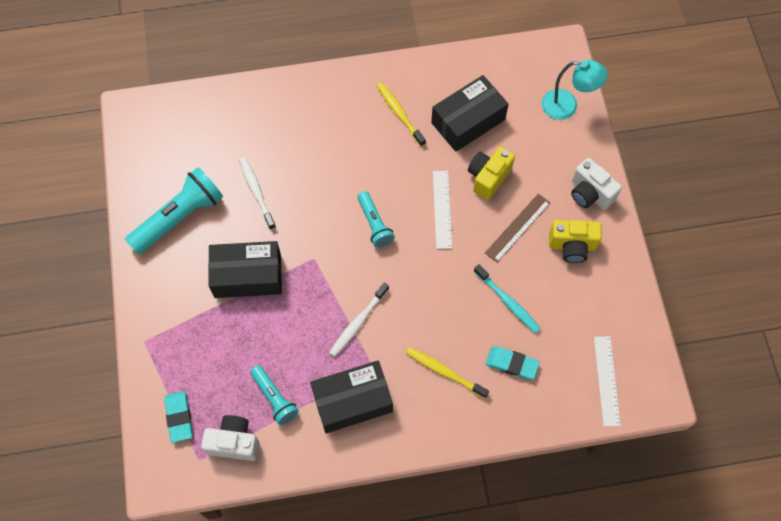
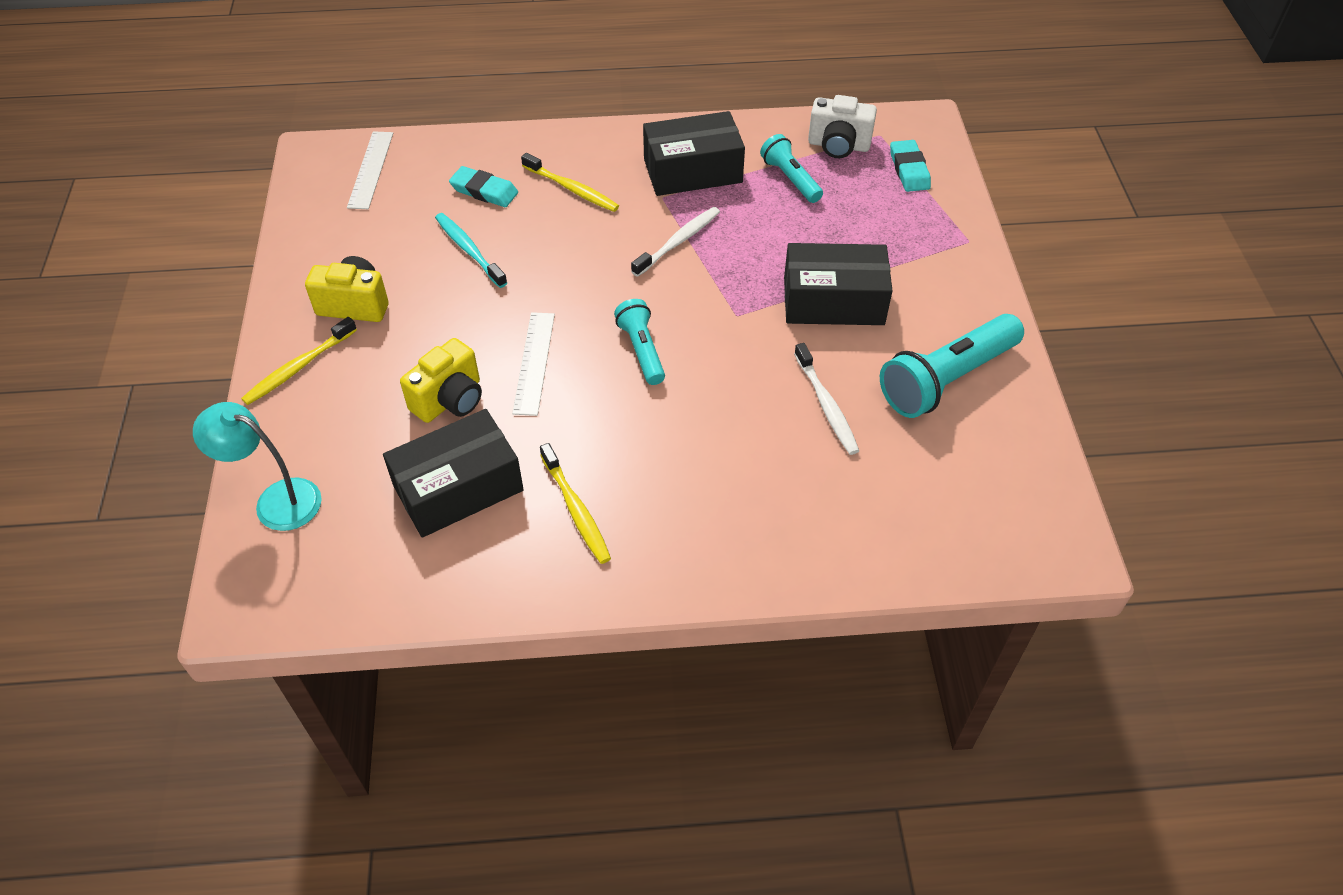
camera: 175 degrees left, 15 degrees down
brown ruler [485,194,550,263] -> none
white camera [571,158,622,210] -> yellow toothbrush [241,317,357,405]

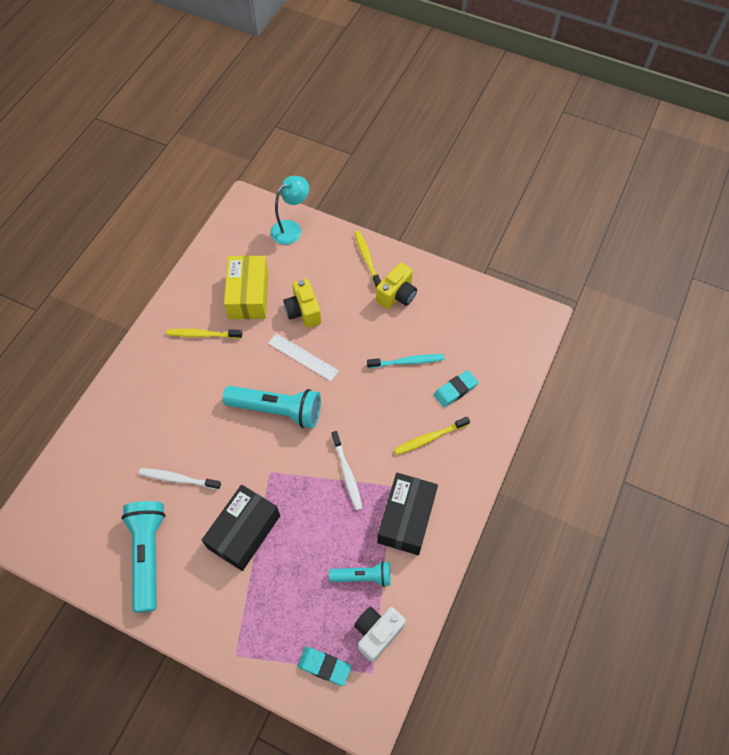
camera: 120 degrees right, 10 degrees up
white ruler [347,131,393,209] -> none
black box [383,409,524,538] -> yellow box [224,255,269,319]
turquoise flashlight [614,299,665,385] -> turquoise flashlight [222,386,321,428], size x1.73

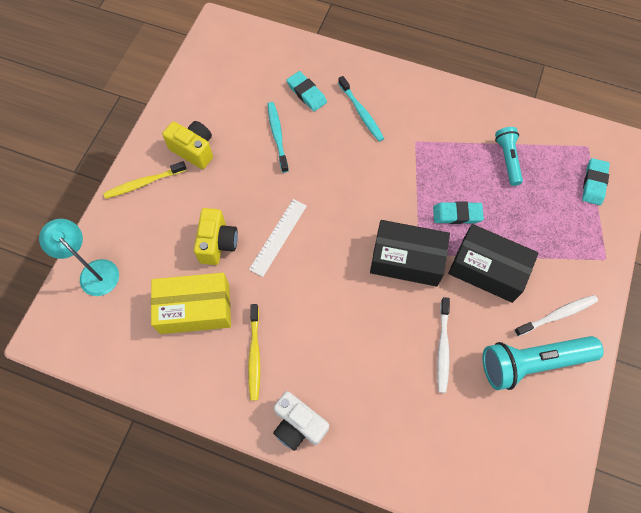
camera: 95 degrees left, 5 degrees up
turquoise flashlight [222,386,321,428] -> none
yellow camera [284,279,321,328] -> yellow camera turned 60 degrees counterclockwise [194,208,238,265]
white toothbrush [332,431,363,510] -> white toothbrush moved to [514,295,598,336]
white camera [354,607,406,662] -> white camera moved to [273,391,329,451]
black box [377,473,438,555] -> black box moved to [370,220,450,287]
yellow toothbrush [394,416,470,455] -> turquoise toothbrush [338,76,384,142]
none -> turquoise eraser [433,202,484,224]

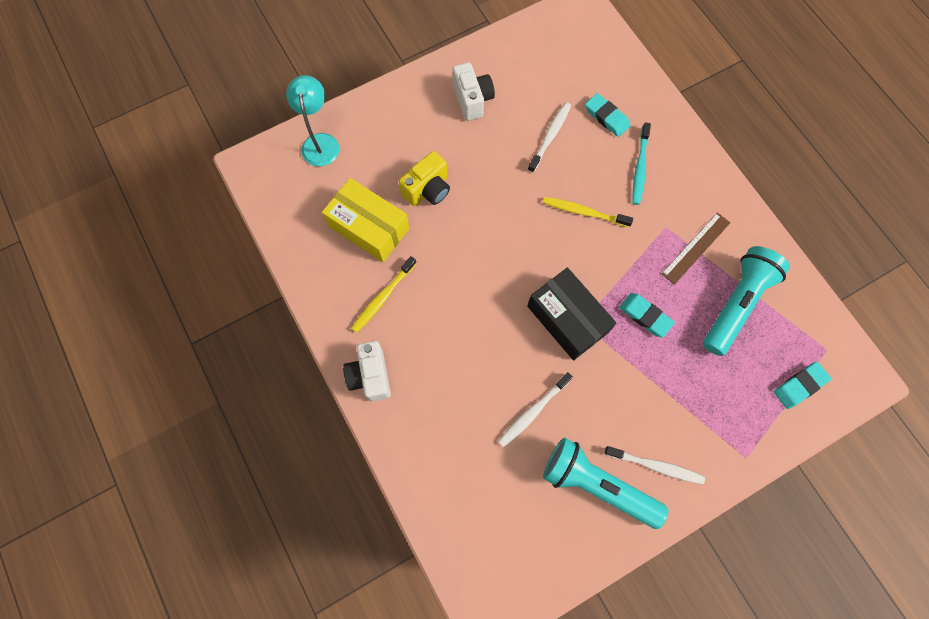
camera: 40 degrees right, 5 degrees up
yellow toothbrush [103,161,187,199] -> yellow toothbrush moved to [543,197,633,227]
yellow camera [162,121,213,169] -> white camera [453,62,495,121]
white ruler [249,199,307,277] -> none
turquoise toothbrush [268,102,289,173] -> white toothbrush [527,102,571,173]
turquoise eraser [287,71,327,111] -> turquoise eraser turned 45 degrees counterclockwise [585,93,631,137]
black box [448,224,539,303] -> none
turquoise flashlight [495,127,523,186] -> turquoise flashlight [703,246,790,356], size x1.73
none -> brown ruler [661,212,730,285]

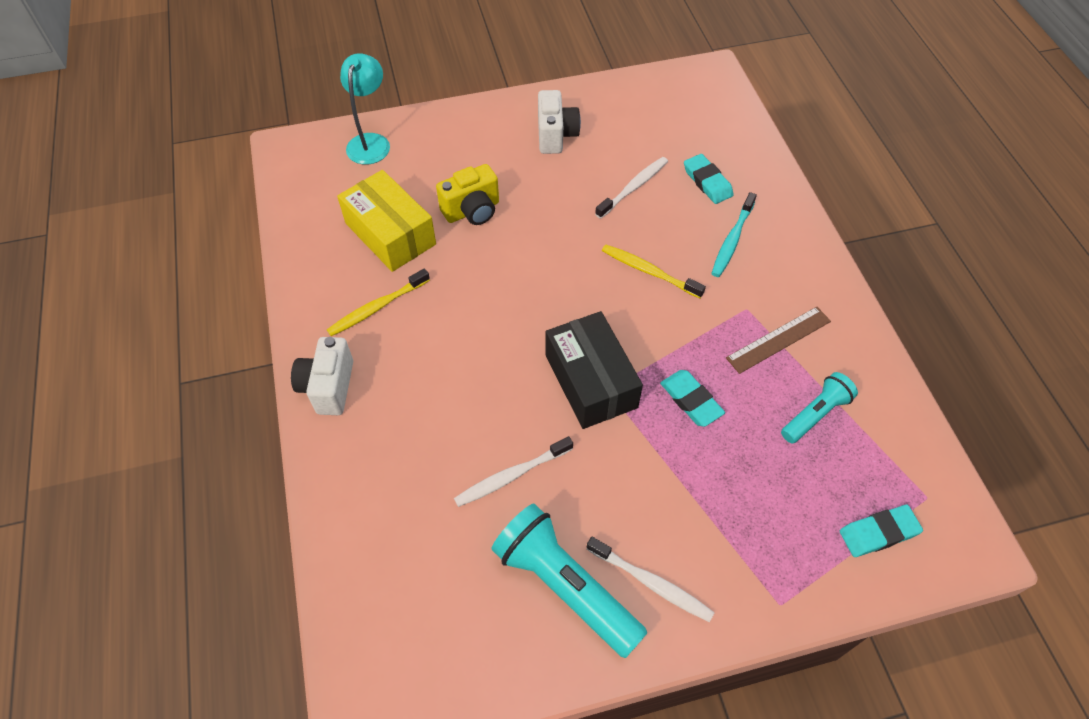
camera: 15 degrees right, 15 degrees down
turquoise flashlight [703,246,790,356] -> turquoise flashlight [781,372,858,444], size x0.58

